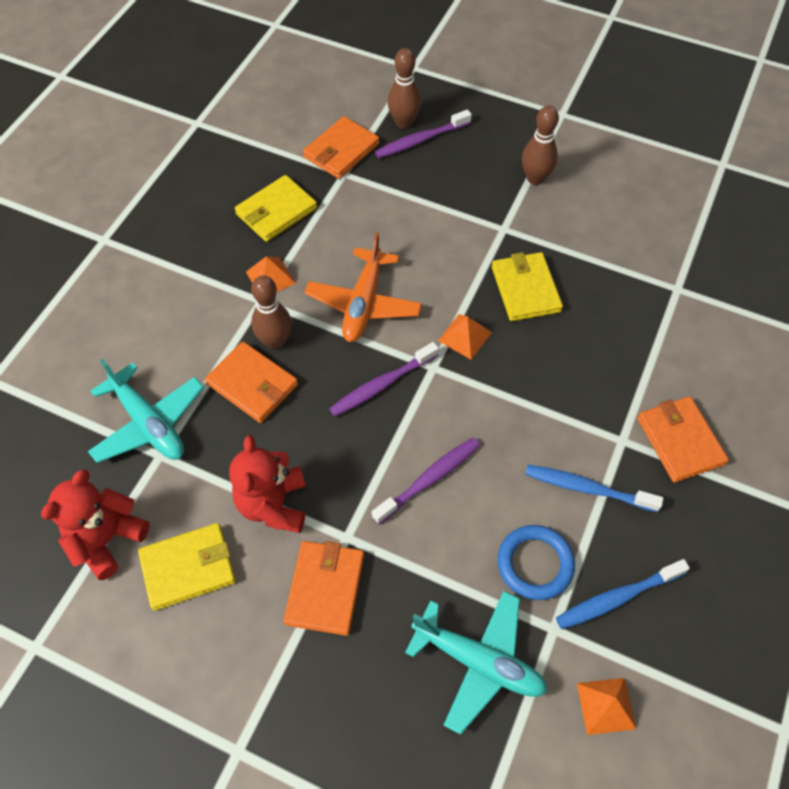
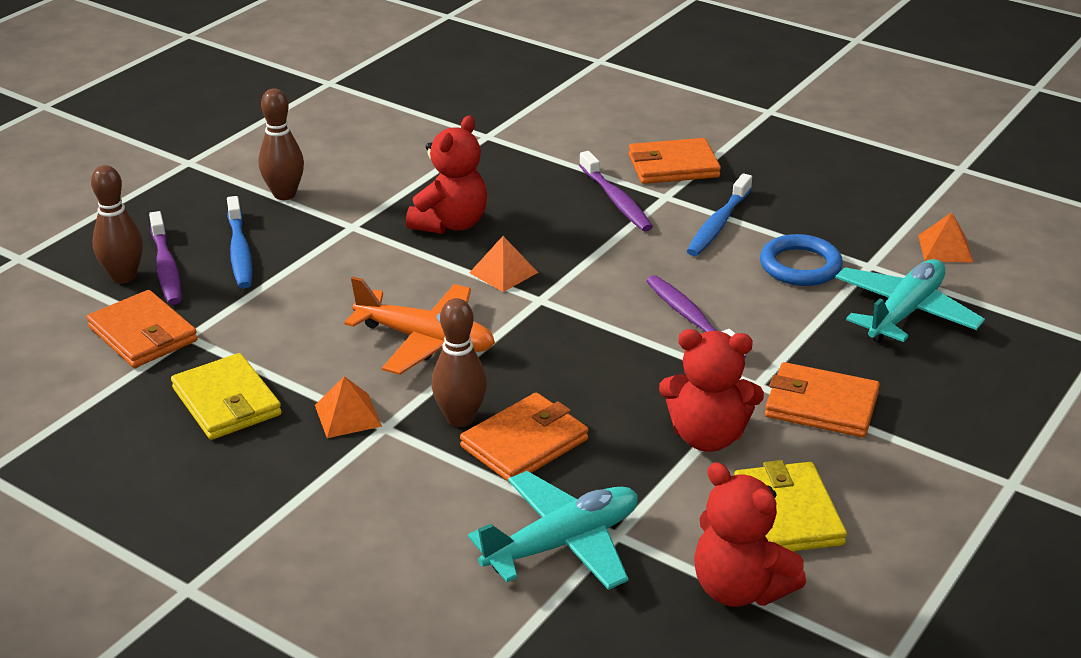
camera: 80 degrees left, 25 degrees down
purple toothbrush [329,342,439,417] -> purple toothbrush moved to [579,151,653,231]
yellow wallet [492,252,563,321] -> red teddy bear [406,116,487,234]
blue toothbrush [556,559,690,629] -> blue toothbrush moved to [227,196,253,289]

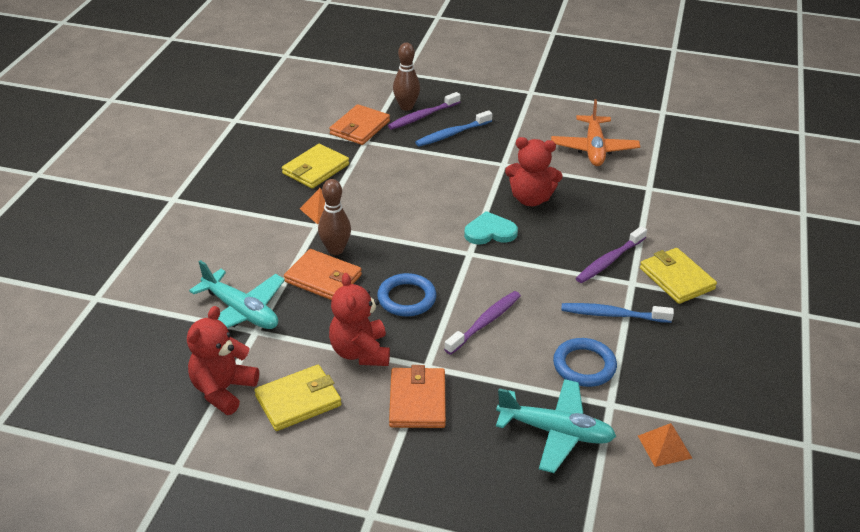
camera: 70 degrees right, 5 degrees up
brown bowling pin [258,88,304,200] -> none
orange plane [344,277,495,375] -> orange plane moved to [551,99,640,166]
orange pyramid [469,236,538,292] -> turquoise heart [464,211,518,245]
orange wallet [629,138,721,184] -> yellow wallet [640,248,717,304]
none -> blue ring [377,273,436,316]

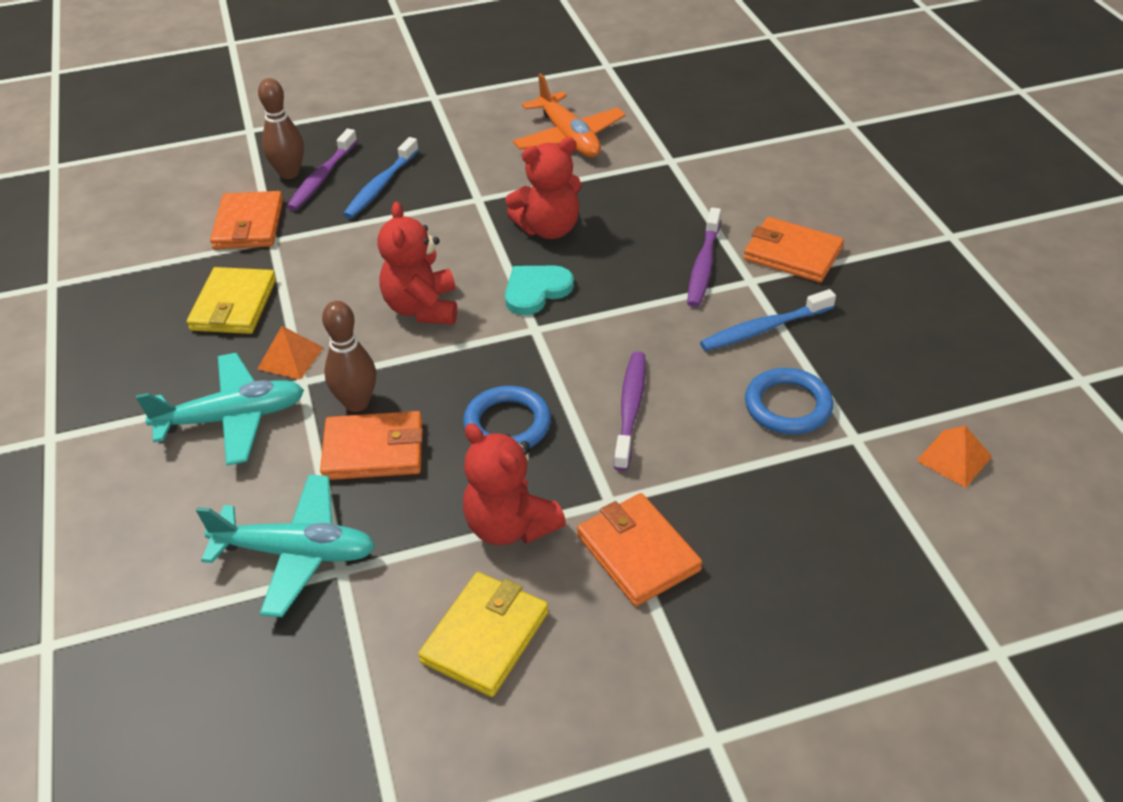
camera: 30 degrees left, 5 degrees up
red teddy bear [187,306,259,415] -> red teddy bear moved to [377,202,457,324]
turquoise plane [496,379,616,473] -> turquoise plane moved to [136,353,304,466]
yellow wallet [640,248,717,304] -> orange wallet [744,217,844,283]

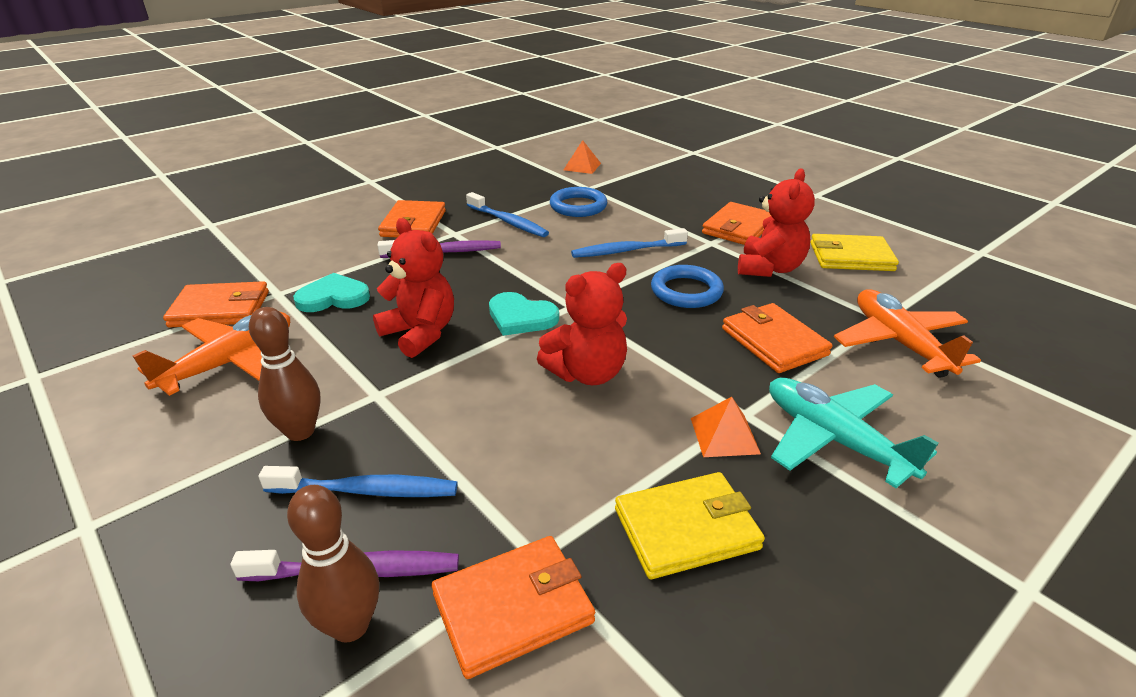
camera: 115 degrees left, 10 degrees down
turquoise plane [196,475,375,617] -> orange plane [834,289,981,378]
brown bowling pin [322,301,376,412] -> brown bowling pin moved to [249,307,321,441]
purple toothbrush [614,351,646,471] -> blue toothbrush [571,228,688,258]
none -> orange wallet [163,281,269,327]
none -> turquoise heart [293,273,370,312]

